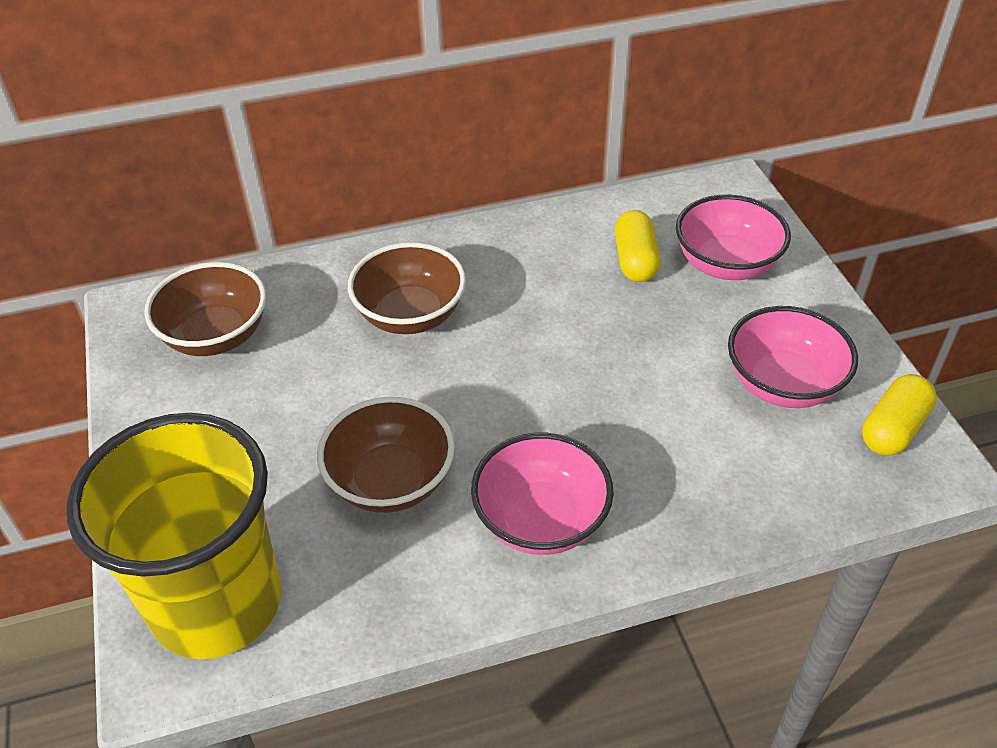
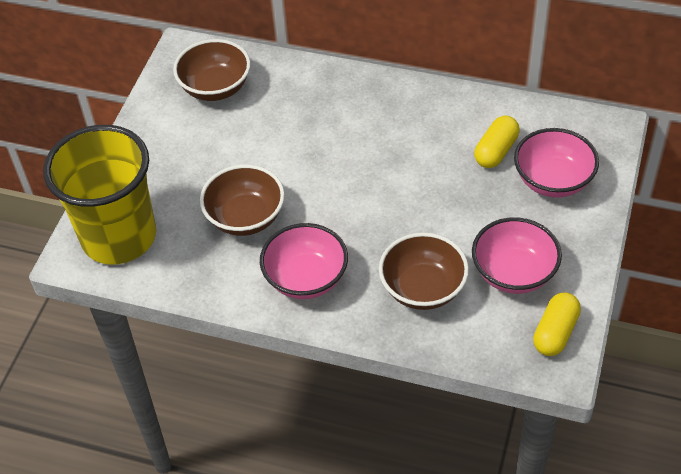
camera: 35 degrees right, 5 degrees up
brown bowl [348,242,466,334] -> brown bowl moved to [379,233,469,310]
yellow capsule [862,374,937,456] -> yellow capsule turned 45 degrees counterclockwise [533,293,581,356]

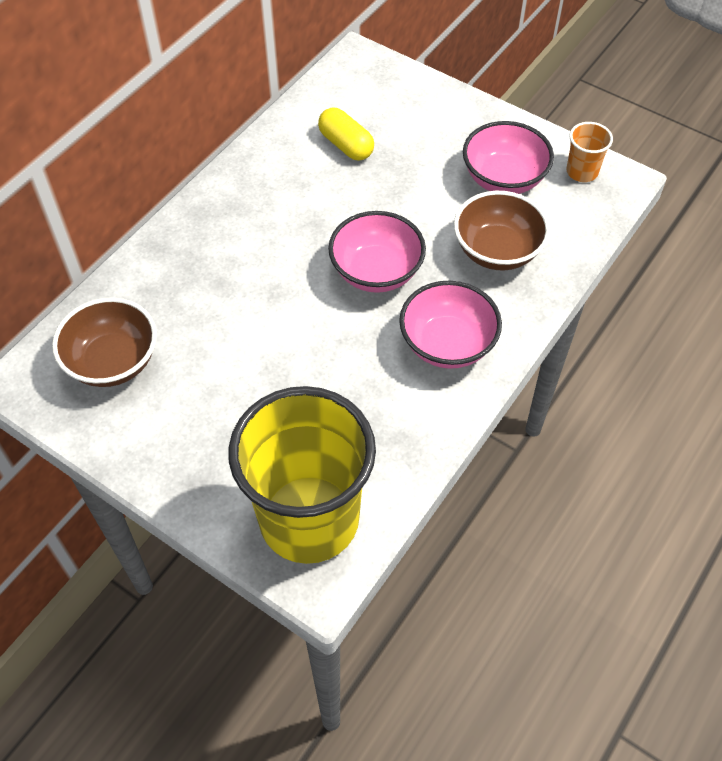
camera: 75 degrees left, 5 degrees up
brown bowl [200,165,285,236] -> none
pink bowl [514,128,599,198] -> pink bowl moved to [328,211,426,293]
yellow capsule [533,293,581,356] -> orange cup [566,122,613,182]

